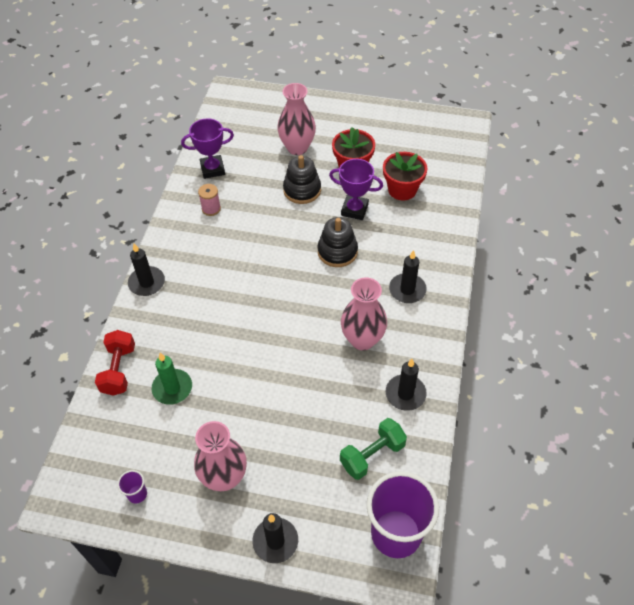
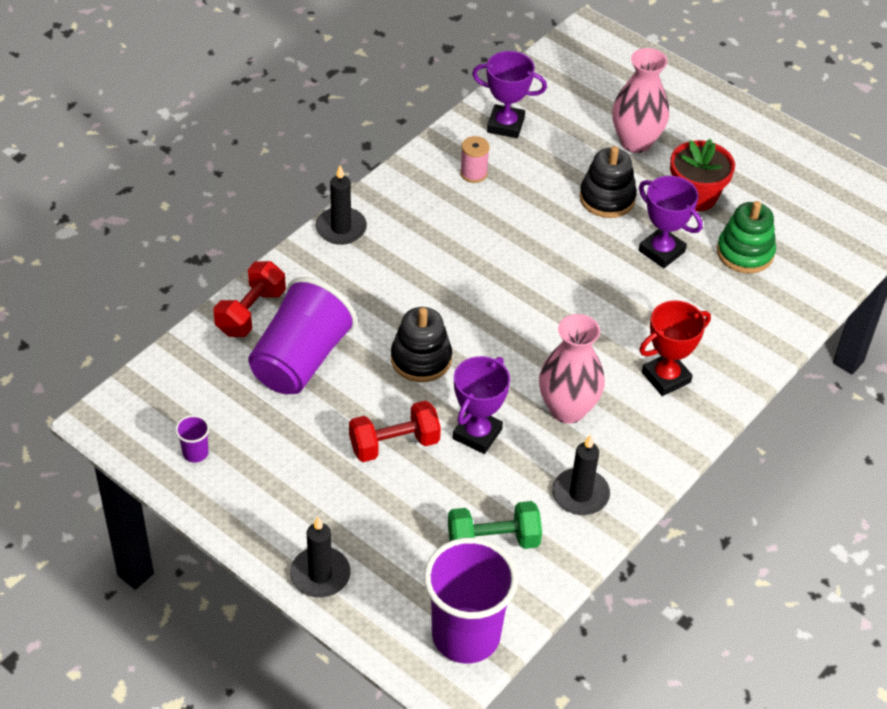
camera: 25 degrees right, 5 degrees down
green candle [152,353,192,405] -> purple cup [248,277,357,394]
pink vase [194,421,247,491] -> none
black stacking toy [317,217,358,267] -> black stacking toy moved to [391,307,452,382]
red flower pot [383,152,427,200] -> green stacking toy [717,201,776,274]
black candle [389,250,427,303] -> red trophy [639,300,711,396]
none -> red dumbbell [349,400,441,462]
none -> purple trophy [453,356,510,454]

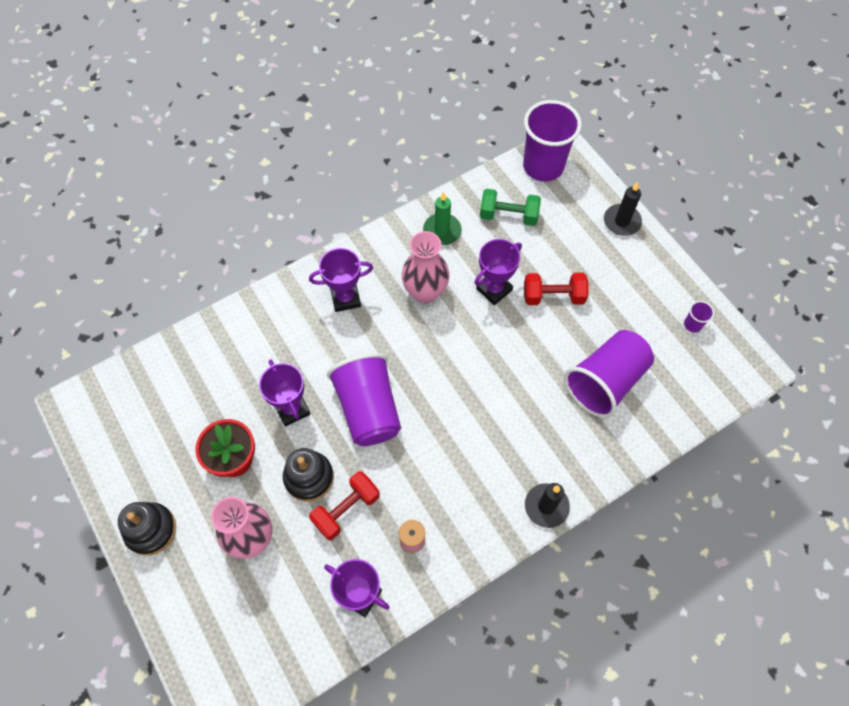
camera: 160 degrees left, 15 degrees up
red dumbbell [213,261,286,337] -> red dumbbell moved to [309,471,380,540]
black stacking toy [391,307,452,382] -> black stacking toy moved to [118,502,176,556]
black candle [552,434,610,515] -> green candle [423,191,461,245]
red trophy [639,300,711,396] -> purple trophy [309,248,373,312]
green stacking toy [717,201,776,274] -> none
none -> purple cup [327,353,401,446]

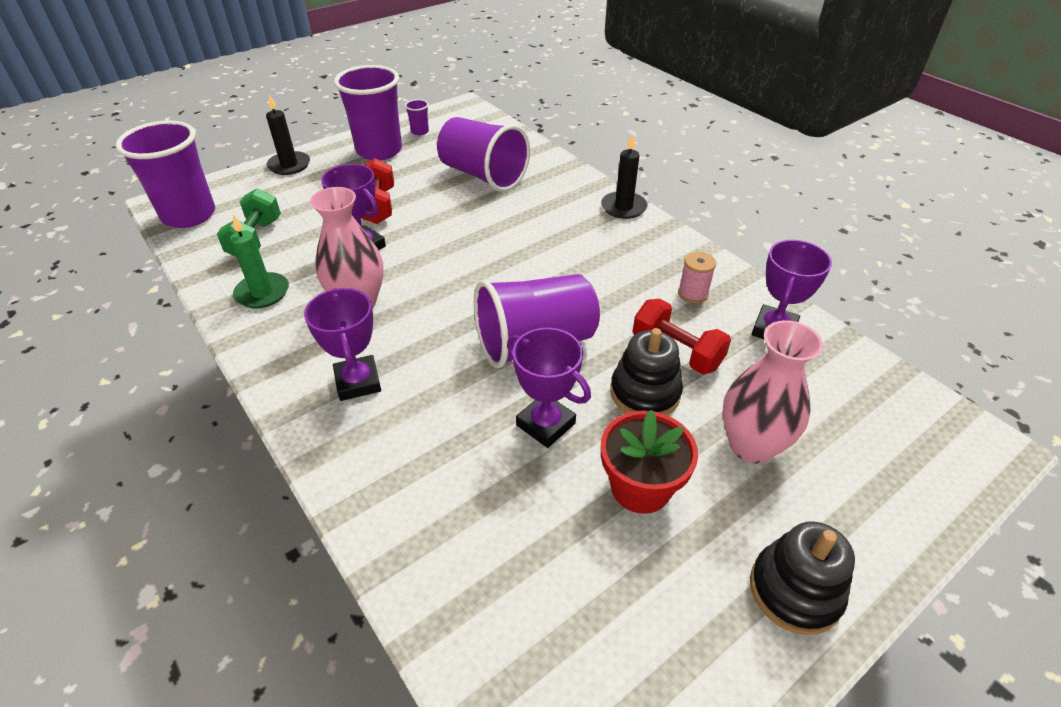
camera: 95 degrees left, 20 degrees down
purple trophy [259,360,310,426] -> purple trophy turned 75 degrees clockwise [507,328,591,448]
none -> purple cup [334,65,402,160]

